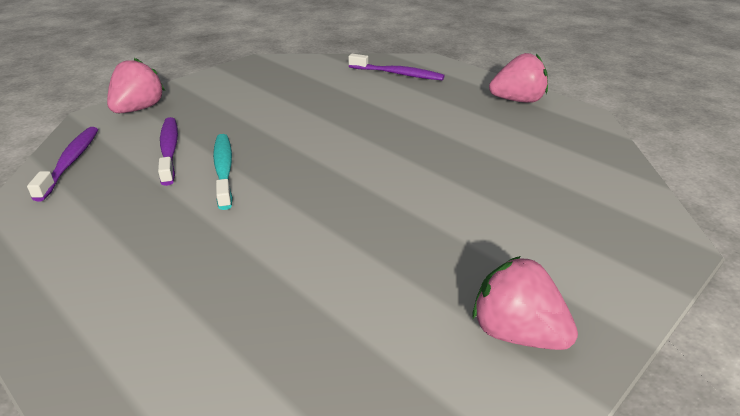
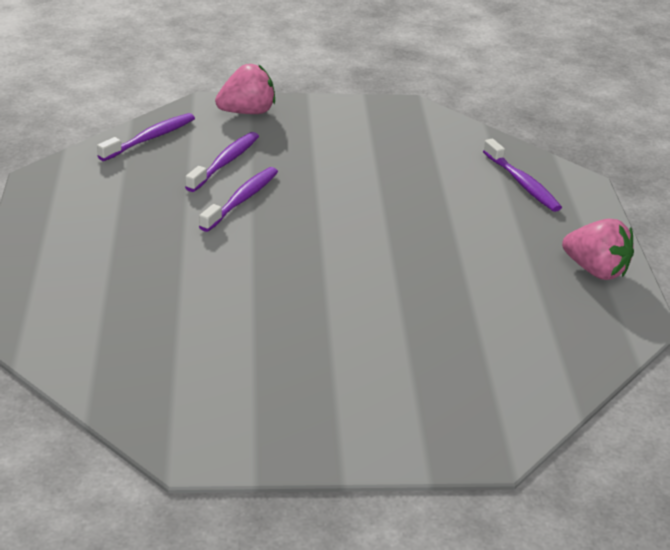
camera: 40 degrees right, 0 degrees up
turquoise toothbrush [213,134,233,210] -> purple toothbrush [199,167,278,232]
pink strawberry [473,256,578,350] -> none

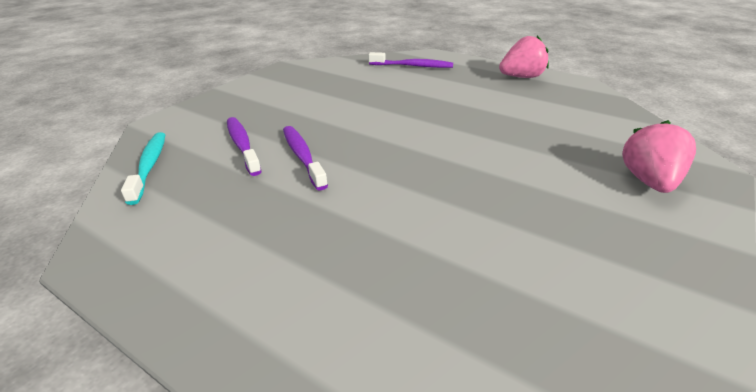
camera: 50 degrees left, 0 degrees up
purple toothbrush [97,113,195,161] -> turquoise toothbrush [121,132,165,205]
pink strawberry [215,64,275,114] -> pink strawberry moved to [622,120,696,193]

